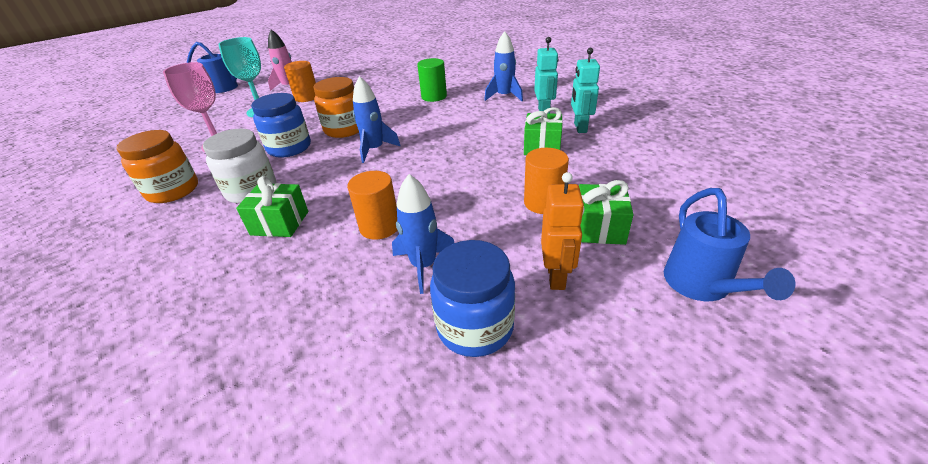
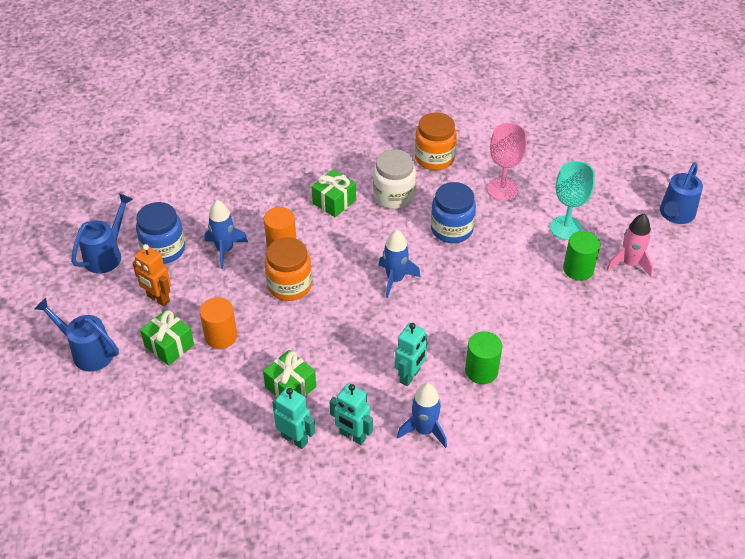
camera: 120 degrees right, 10 degrees up
orange cylinder [284,61,316,102] -> green cylinder [563,231,600,281]
orange jar [313,77,359,138] -> orange jar moved to [265,237,312,301]
none -> blue watering can [71,193,133,273]
none -> turquoise robot [395,323,427,386]

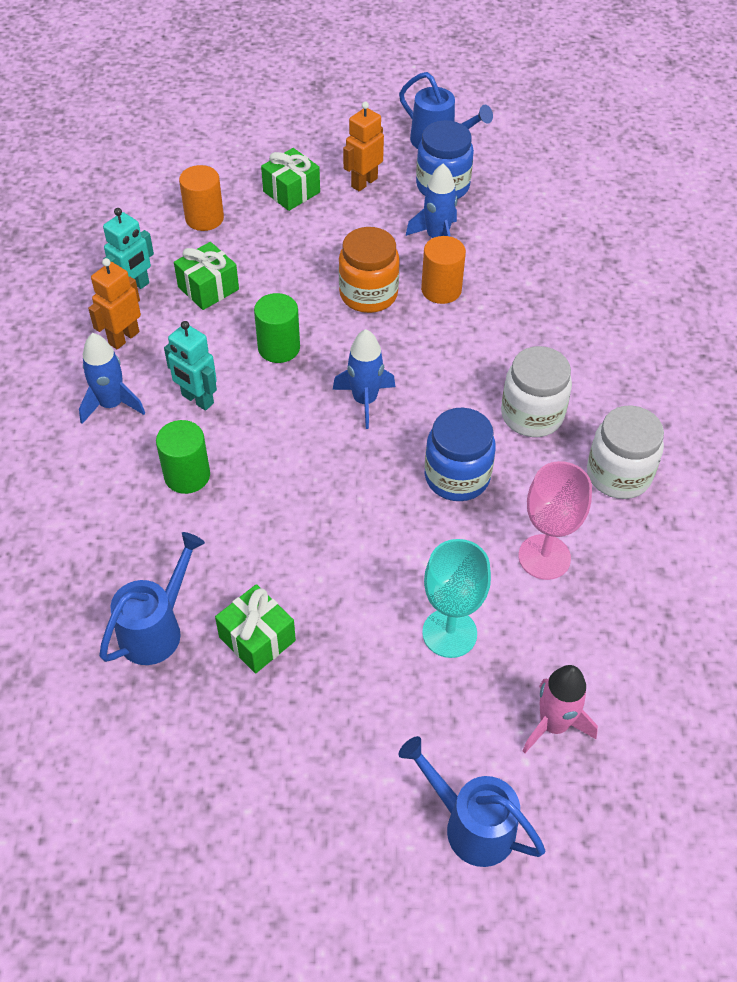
camera: 95 degrees right, 5 degrees up
blue watering can [34,298,119,371] -> blue watering can moved to [99,532,205,665]
orange cylinder [200,297,237,349] -> orange cylinder moved to [179,165,224,231]
green gift [311,169,356,217] -> green gift moved to [215,584,296,674]
turquoise robot [330,383,373,445] -> orange robot [88,258,141,350]
orange jar [415,112,457,170] -> white jar [587,406,664,499]
green cylinder [563,231,600,281] -> green cylinder moved to [254,293,300,363]
pink rocket [607,214,653,277] -> pink rocket moved to [522,665,598,753]

